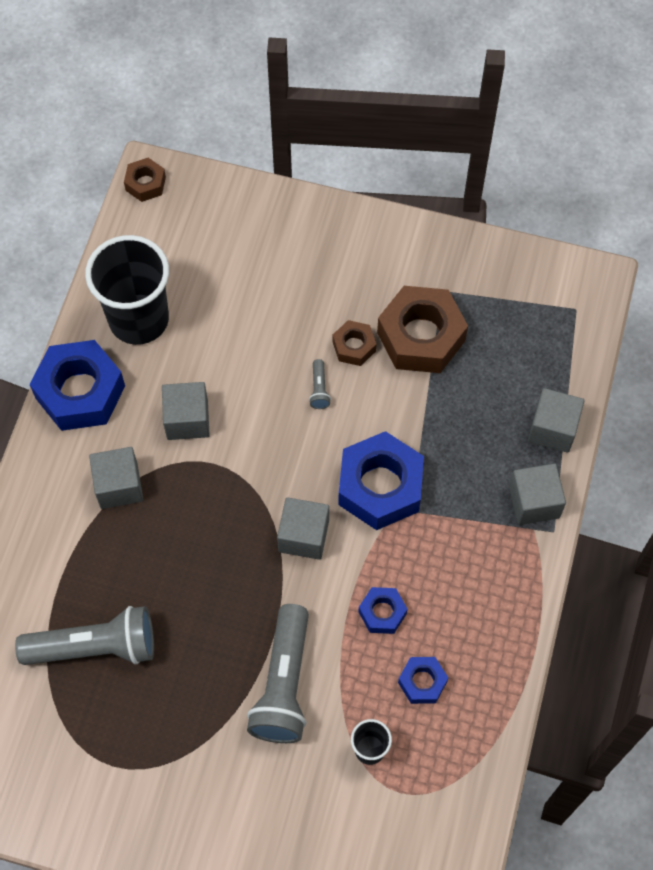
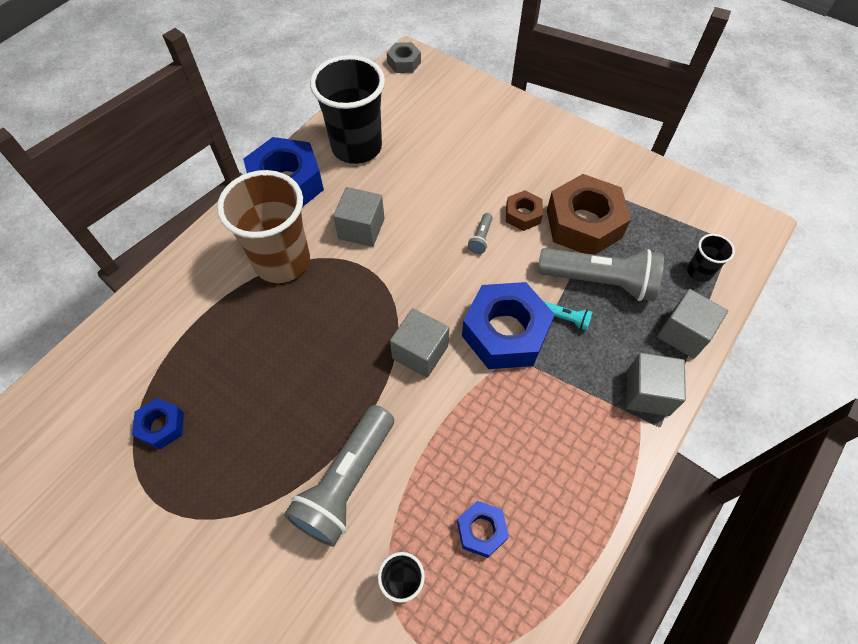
camera: 20 degrees right, 5 degrees down
grey flashlight [15,606,154,665] -> grey flashlight moved to [538,248,664,301]
grey cube [89,447,143,509] -> brown cup [217,170,310,283]
brown nut [124,158,166,202] -> grey nut [387,42,421,73]
blue nut [358,587,407,634] -> blue nut moved to [132,398,184,449]
none -> turquoise flashlight [544,302,593,331]
none -> black cup [687,234,735,282]

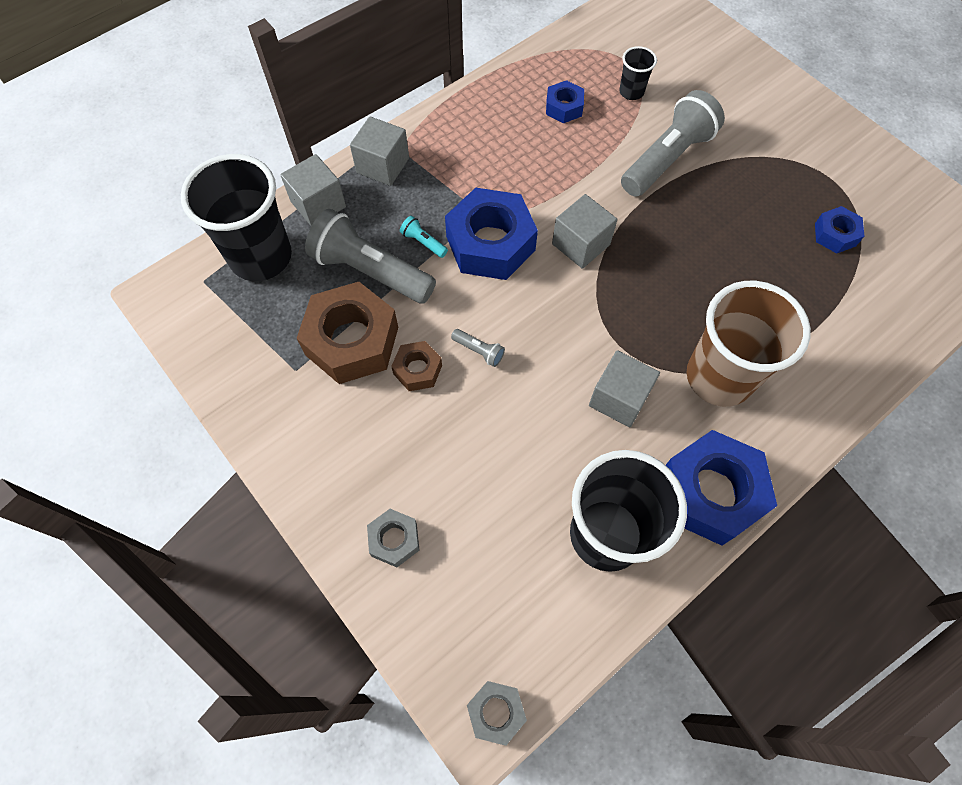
camera: 165 degrees left, 5 degrees up
grey flashlight [468,213,493,254] -> grey flashlight turned 90 degrees clockwise [451,329,505,367]
black cup [687,234,735,282] -> black cup [181,154,292,281], size x2.23
none -> grey nut [367,509,420,567]

